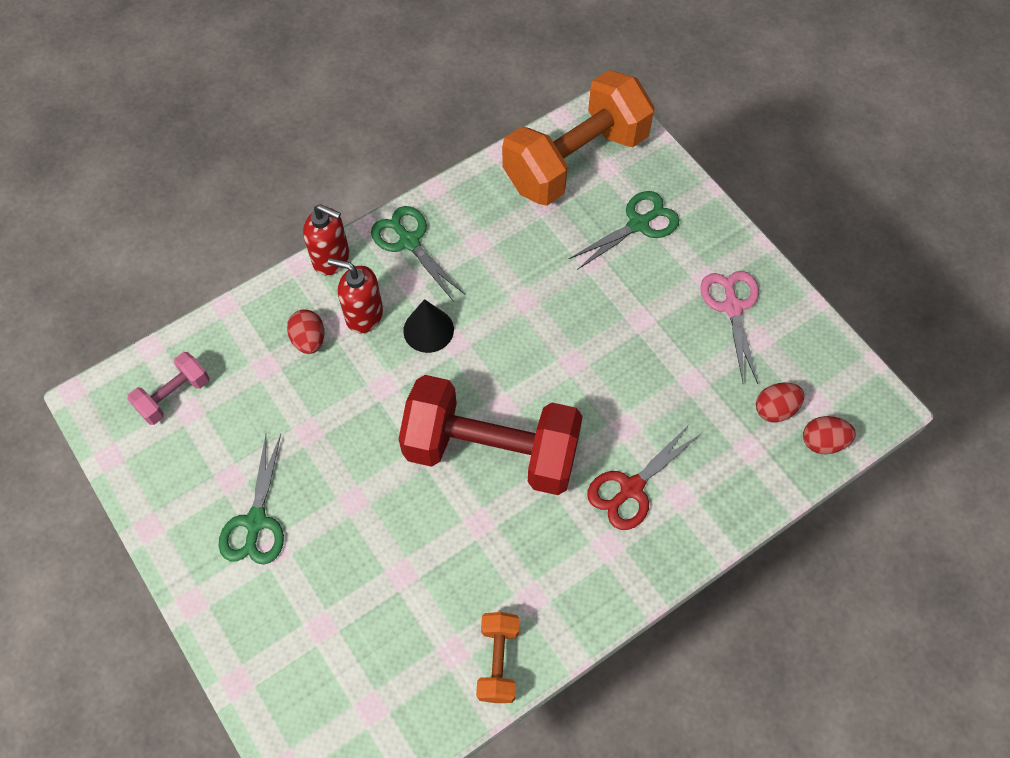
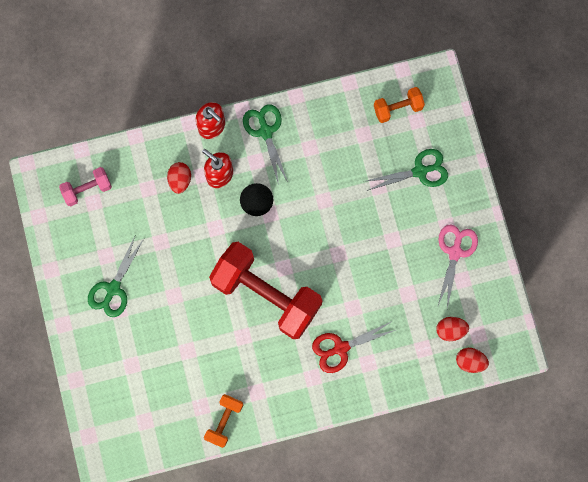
camera: 20 degrees right, 15 degrees up
orange dumbbell [502,70,655,206] -> orange dumbbell [374,87,425,123], size x0.46

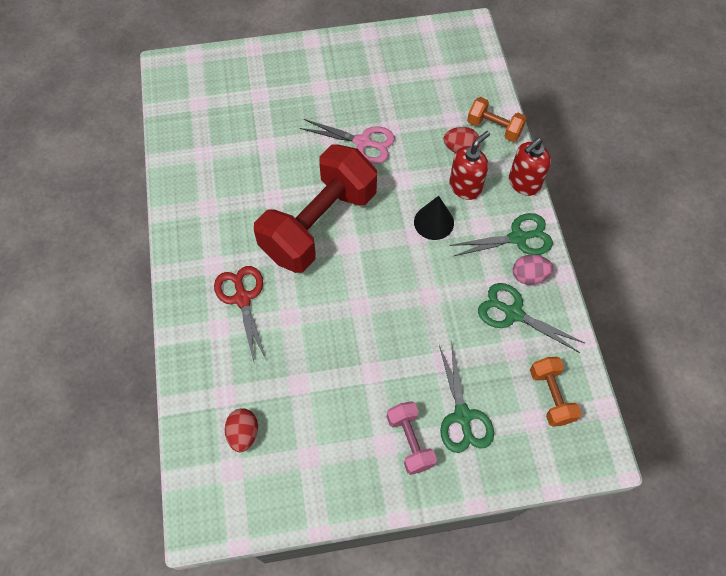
camera: 95 degrees right, 15 degrees down
pink dumbbell [59,167,112,206] -> pink dumbbell moved to [387,401,437,475]
green scissors [88,234,144,317] -> green scissors moved to [478,283,584,353]
orange dumbbell [204,394,243,448] -> orange dumbbell moved to [467,97,527,142]
pink scissors [438,225,478,308] -> pink scissors moved to [300,119,395,164]
red egg [456,348,489,373] -> none
none -> pink egg [513,255,553,285]

